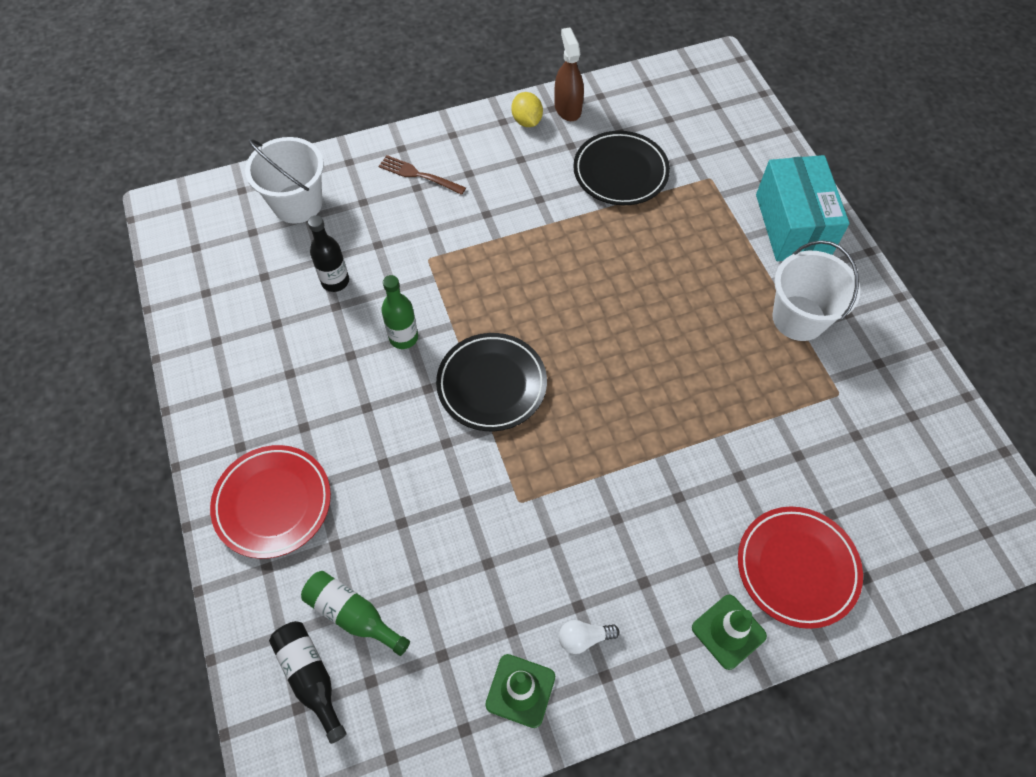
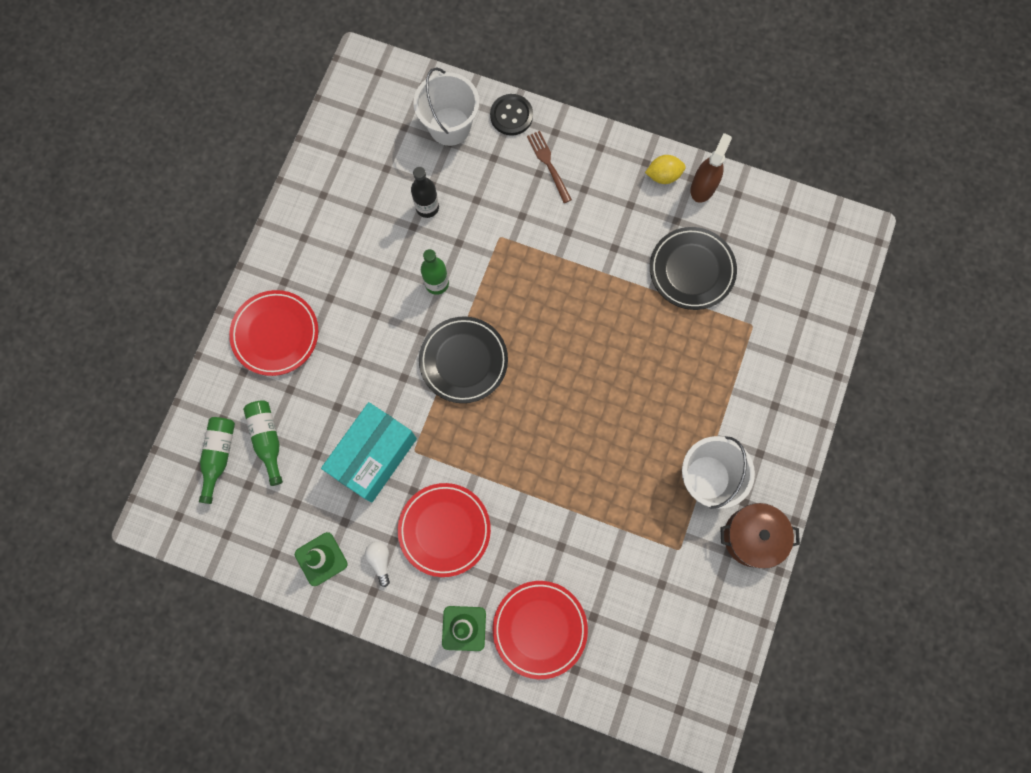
camera: 40 degrees right, 15 degrees up
black bottle [269,621,347,744] -> green bottle [199,417,235,504]
yellow lemon [512,92,543,127] -> yellow lemon turned 60 degrees clockwise [645,155,686,184]
white light bulb [559,620,619,654] -> white light bulb turned 45 degrees clockwise [365,541,390,587]
turquoise box [756,155,850,261] -> turquoise box moved to [321,402,417,502]
none -> red plate [398,483,491,577]
none -> black button [490,94,533,136]
none -> brown pot [720,503,800,569]

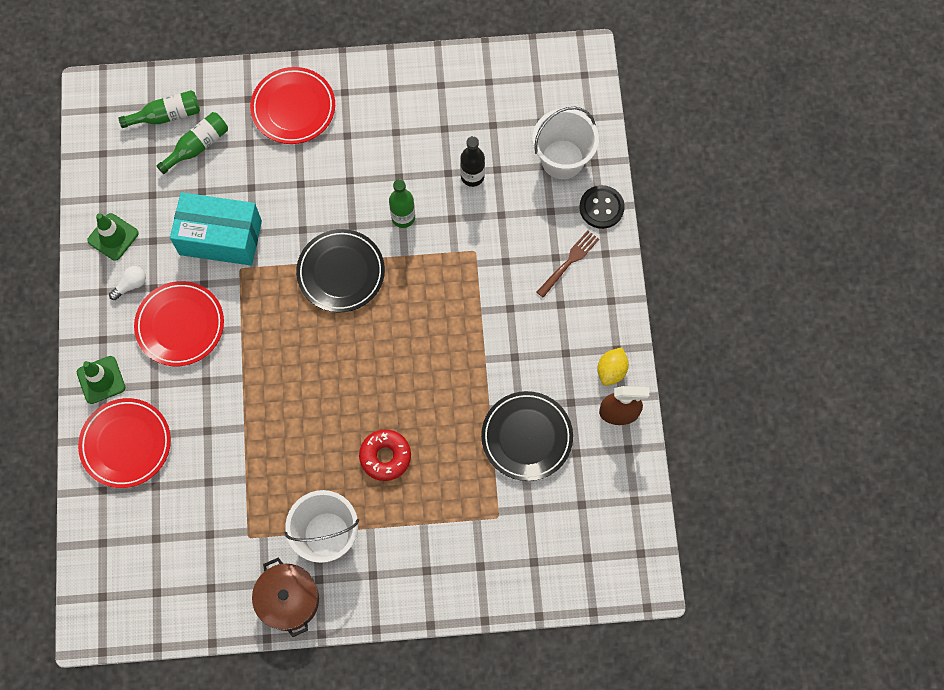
camera: 65 degrees right, 5 degrees down
yellow lemon [645,155,686,184] -> yellow lemon turned 60 degrees clockwise [597,347,629,386]
none -> red donut [359,429,411,481]

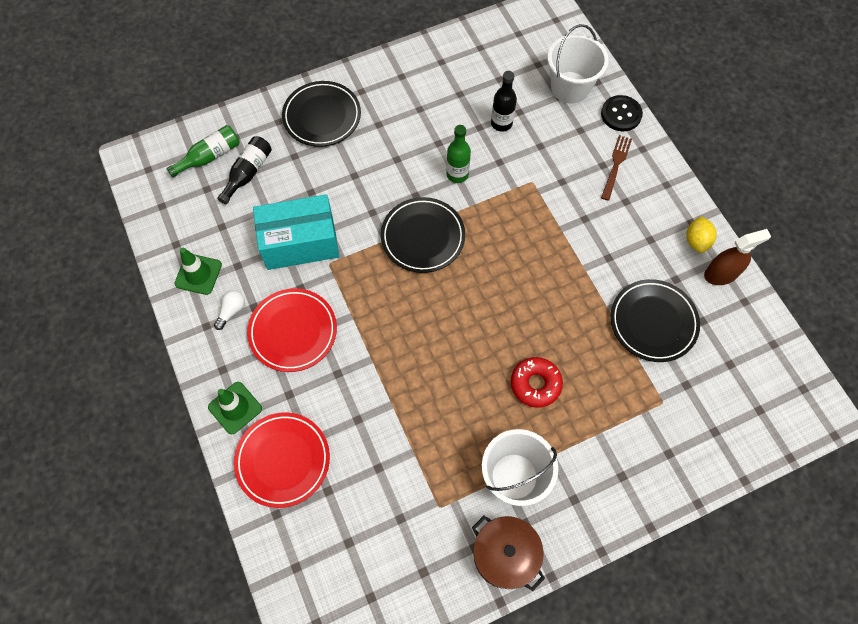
camera: 20 degrees left, 5 degrees down
green bottle [156,112,228,174] -> black bottle [217,136,272,204]
red plate [250,67,335,144] -> black plate [282,81,361,147]

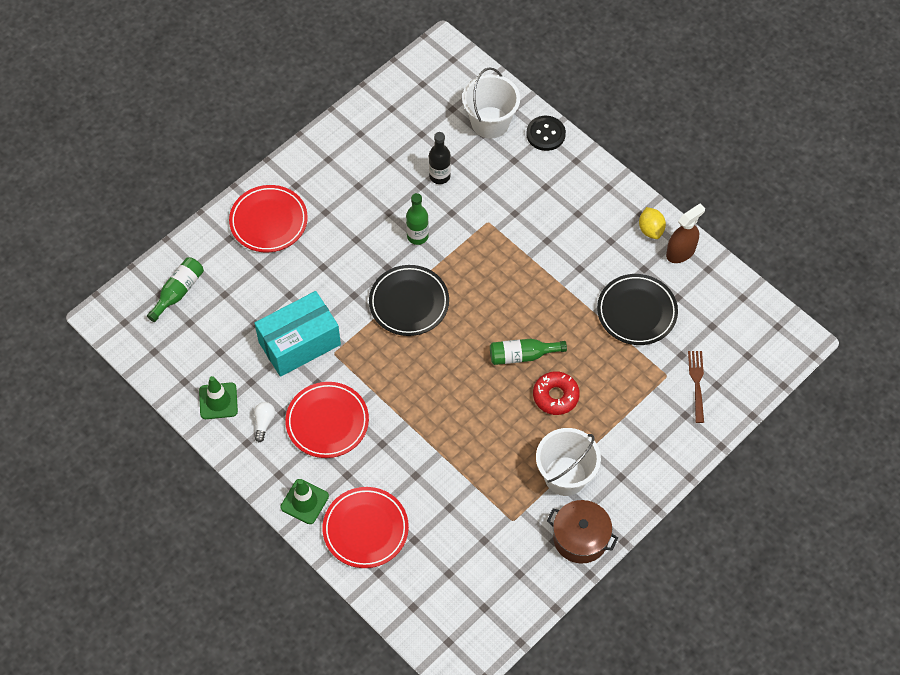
camera: 20 degrees left, 5 degrees down
black bottle [217,136,272,204] -> none
black plate [282,81,361,147] -> red plate [229,185,308,252]
brown fork [601,135,632,201] -> brown fork moved to [688,351,704,423]
none -> green bottle [490,339,567,365]

